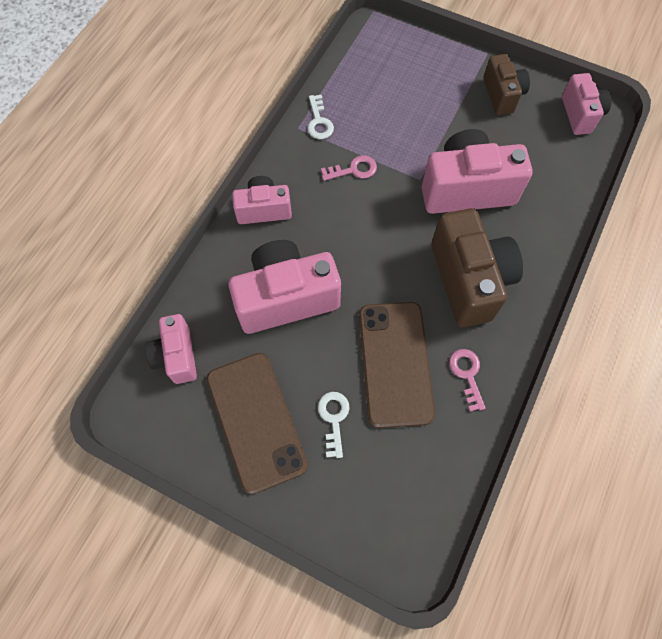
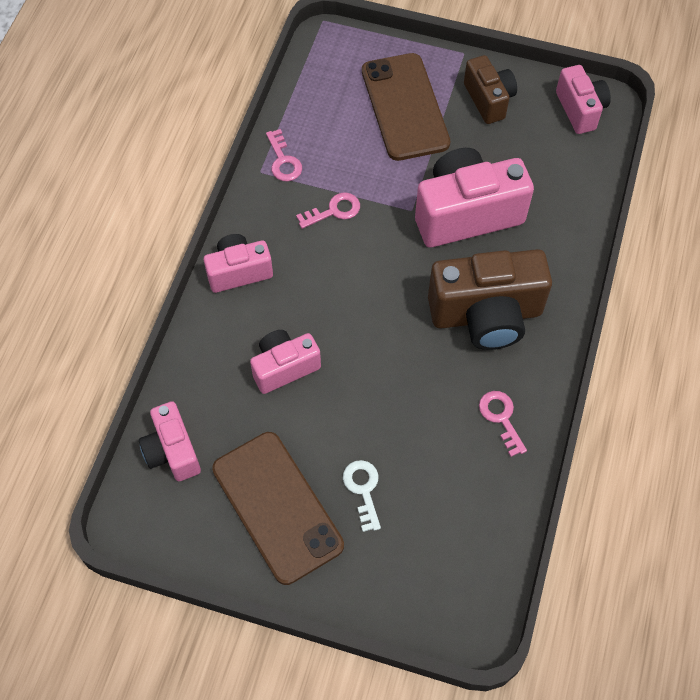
camera: 10 degrees left, 5 degrees down
pink camera [228,240,341,334] -> pink camera [250,330,321,394], size x0.58
white key [307,94,334,139] -> pink key [266,129,302,182]
brown phone [359,302,435,428] -> brown phone moved to [362,53,450,161]
brown camera [431,208,523,328] -> brown camera turned 105 degrees clockwise [428,249,552,350]

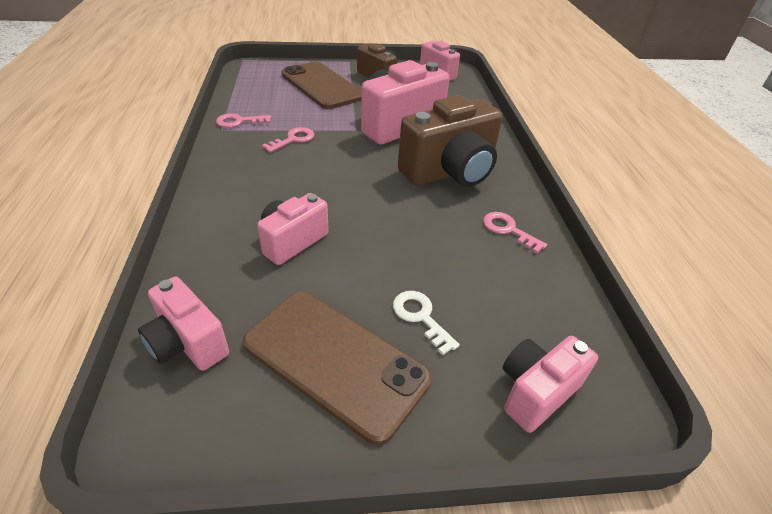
camera: 25 degrees left, 20 degrees down
pink camera [204,234,273,293] -> pink camera moved to [503,336,598,433]
pink key [266,129,302,182] -> pink key turned 120 degrees clockwise [216,113,271,128]

